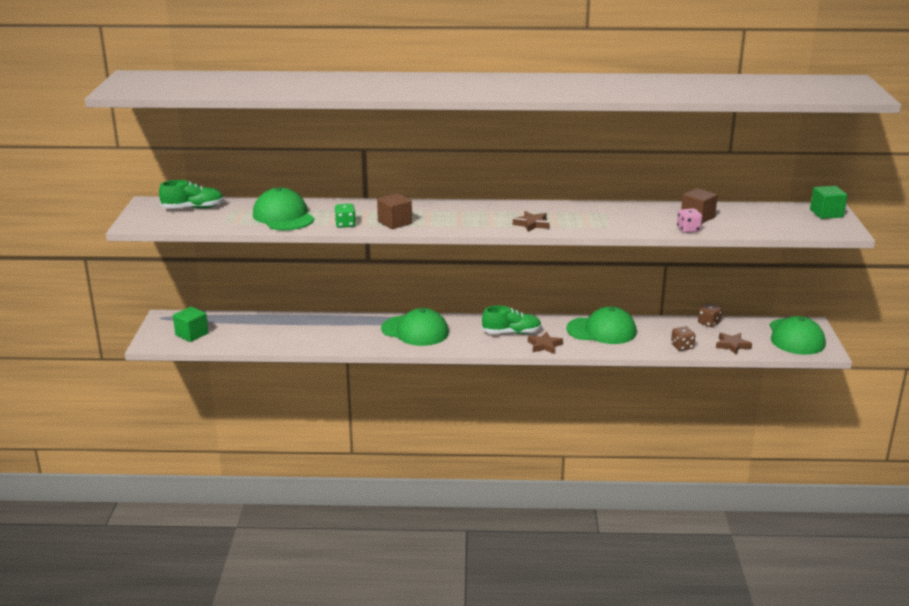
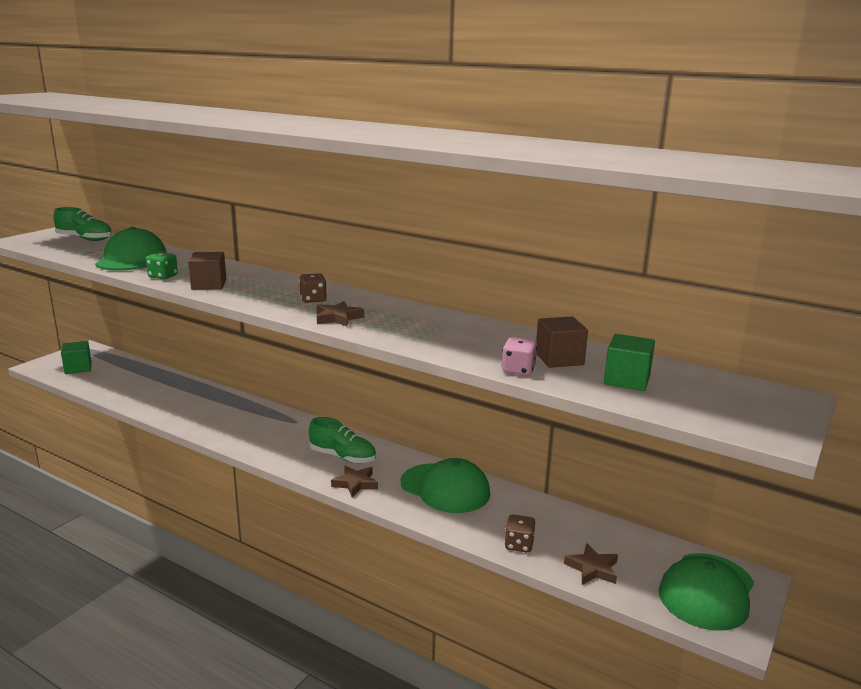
camera: 30 degrees right, 5 degrees down
green cap [381,308,449,346] -> none
brown dice [698,303,722,327] -> brown dice moved to [299,273,327,303]
green cube [810,186,847,219] -> green cube moved to [604,334,655,391]

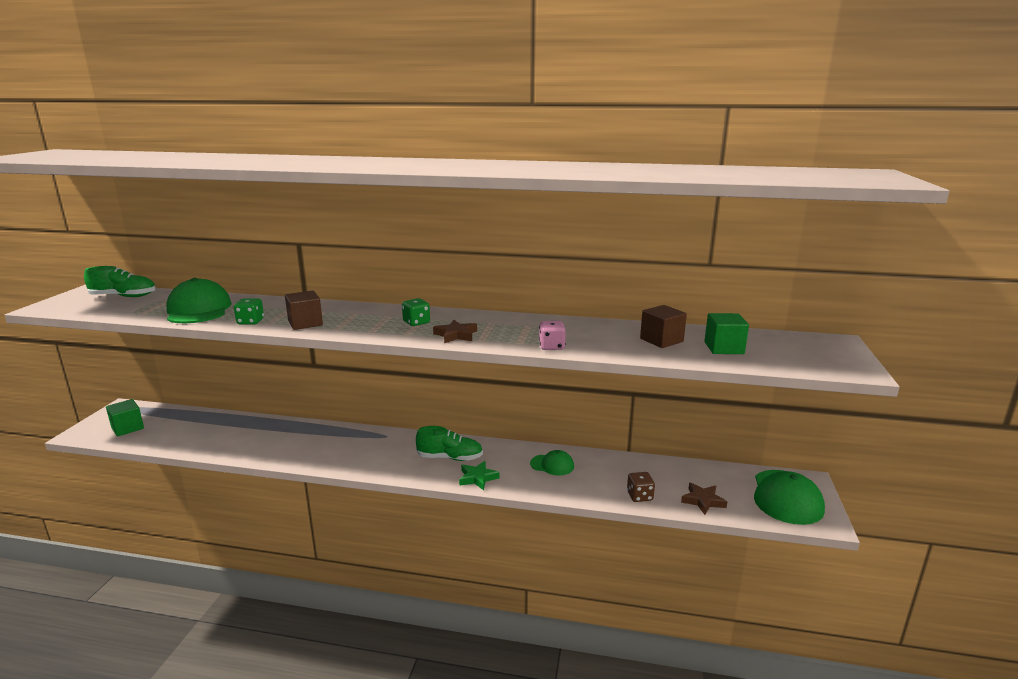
camera: 20 degrees left, 0 degrees up
brown dice [299,273,327,303] -> green dice [402,298,430,326]
brown star [331,466,378,497] -> green star [459,461,500,490]
green cap [401,458,490,513] -> green cap [530,450,574,476], size x0.55
pink dice [502,337,537,376] -> pink dice moved to [539,321,566,350]

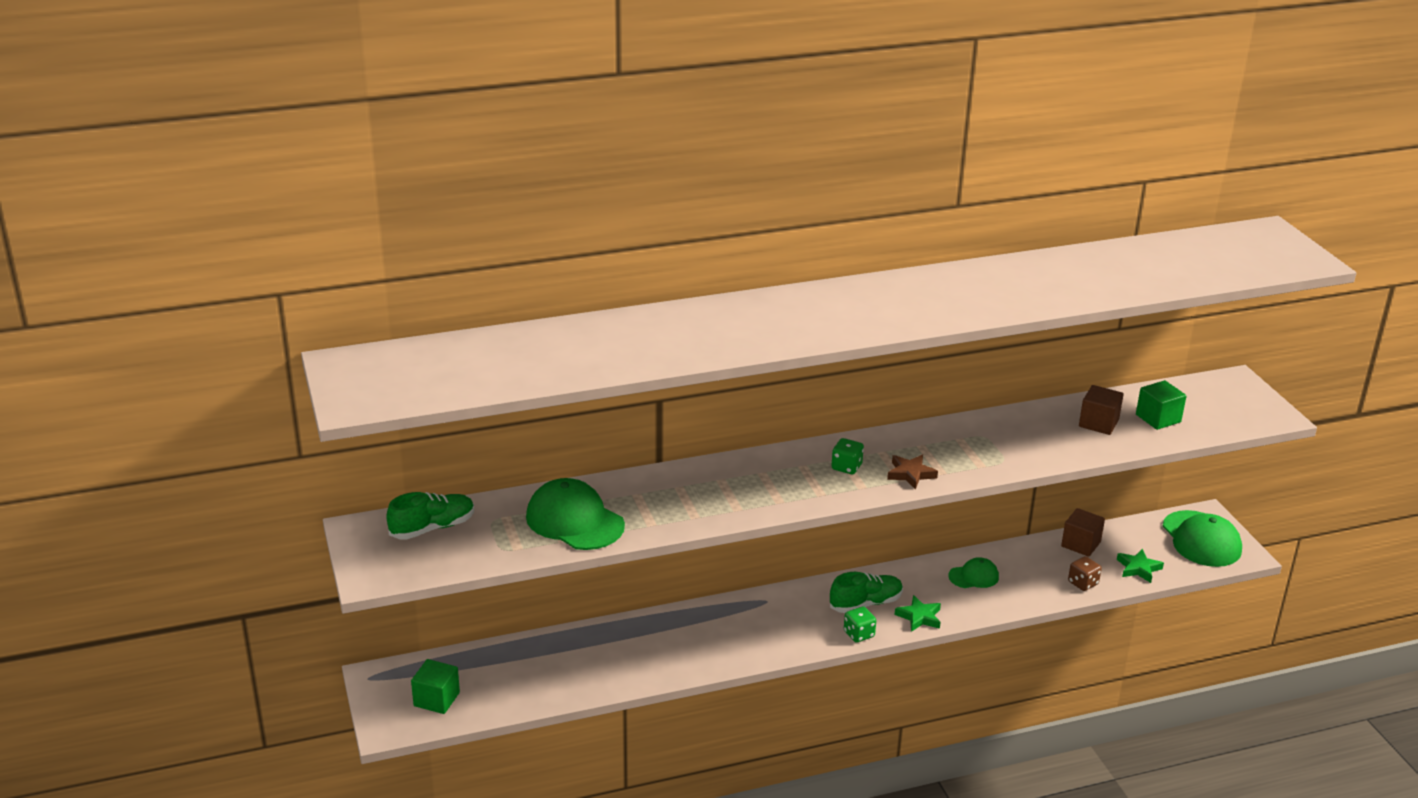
camera: 30 degrees left, 10 degrees up
green dice [234,298,264,325] -> green dice moved to [844,606,876,643]
brown cube [285,290,323,330] -> brown cube moved to [1061,508,1105,557]
pink dice [539,321,566,350] -> none
brown star [681,483,727,515] -> green star [1117,549,1164,583]

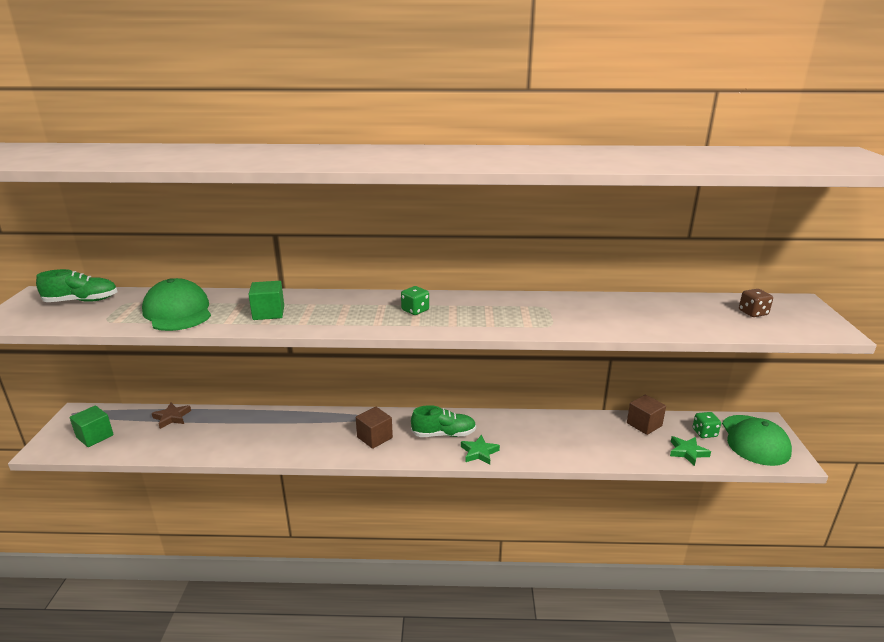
camera: 20 degrees right, 5 degrees down
green dice [844,606,876,643] -> green dice moved to [693,412,721,438]
brown star [887,454,938,490] -> brown star moved to [152,403,191,429]
green cap [948,557,999,588] -> none
brown dice [1068,556,1102,591] -> brown dice moved to [739,289,773,317]
brown cube [1079,385,1124,435] -> brown cube moved to [356,407,393,449]
green cube [1136,380,1187,430] -> green cube moved to [248,281,284,320]

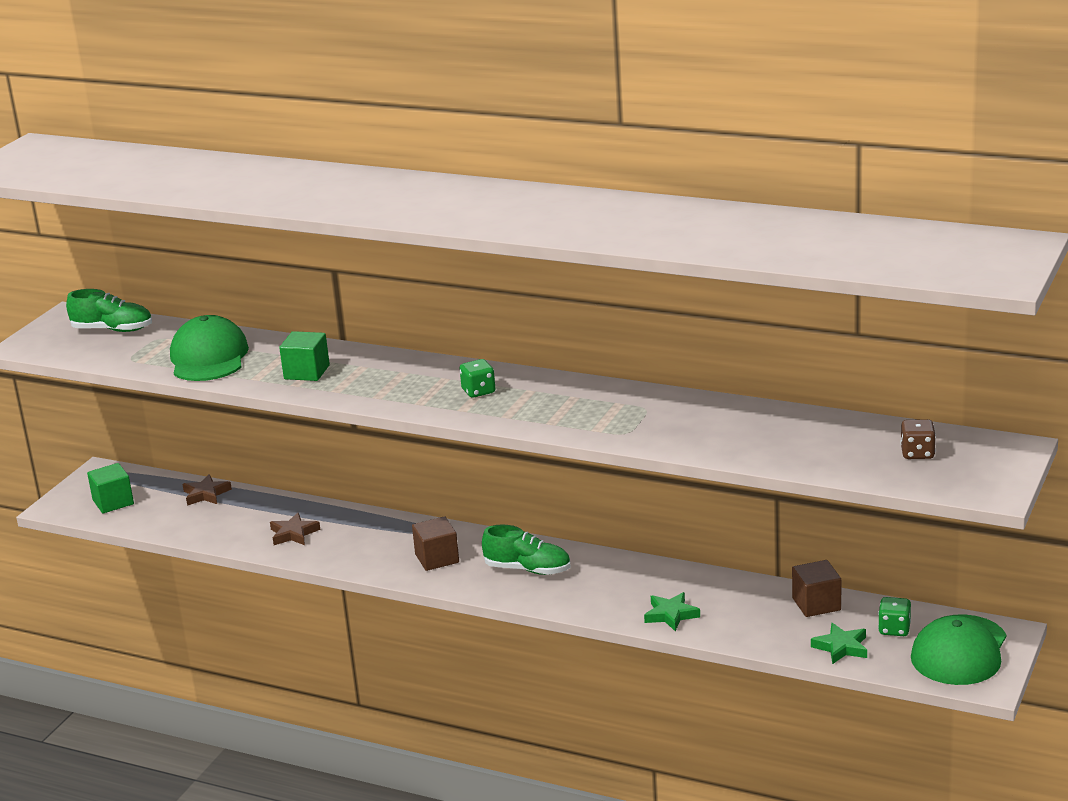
camera: 25 degrees right, 0 degrees up
green star [461,435,500,465] -> green star moved to [644,592,700,631]
none -> brown star [270,513,321,545]

